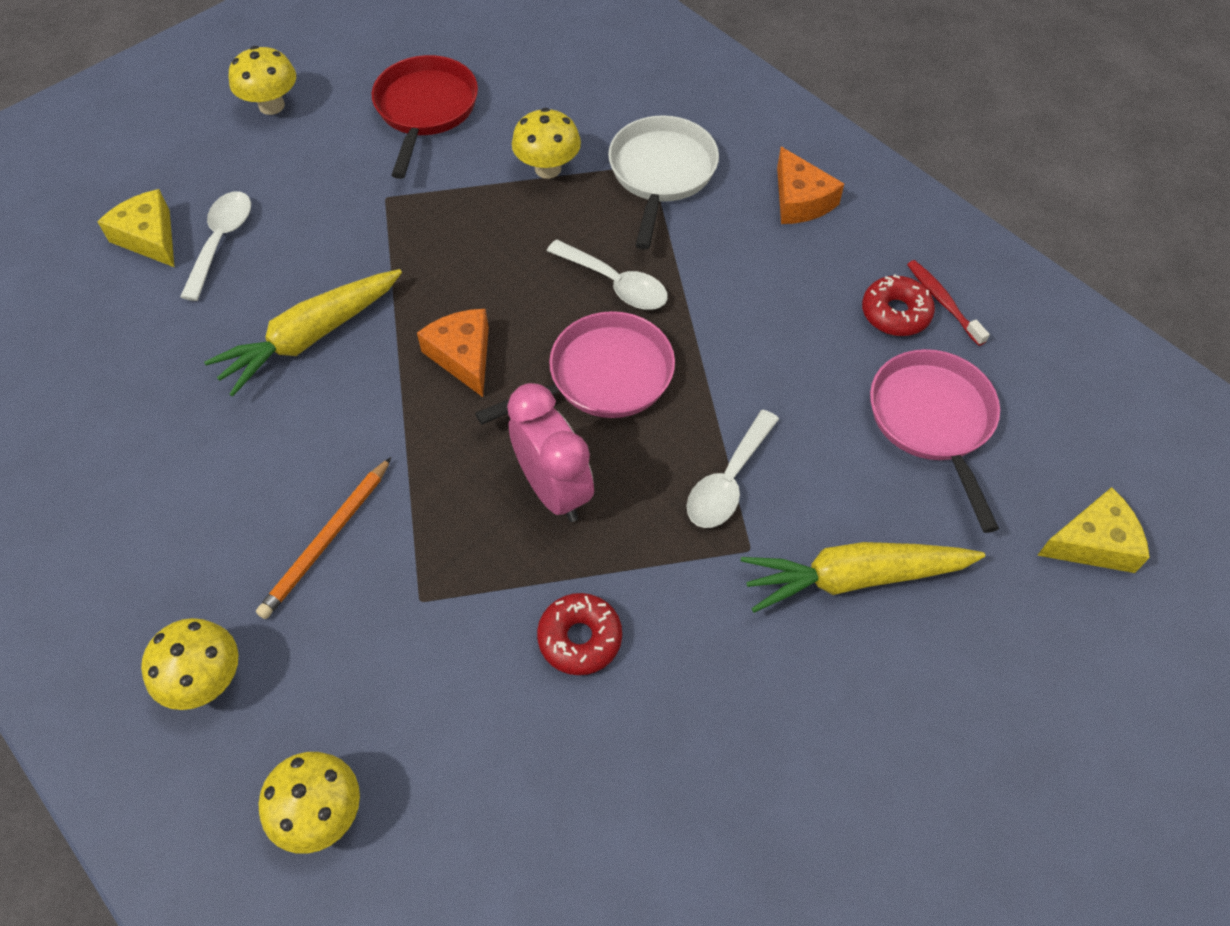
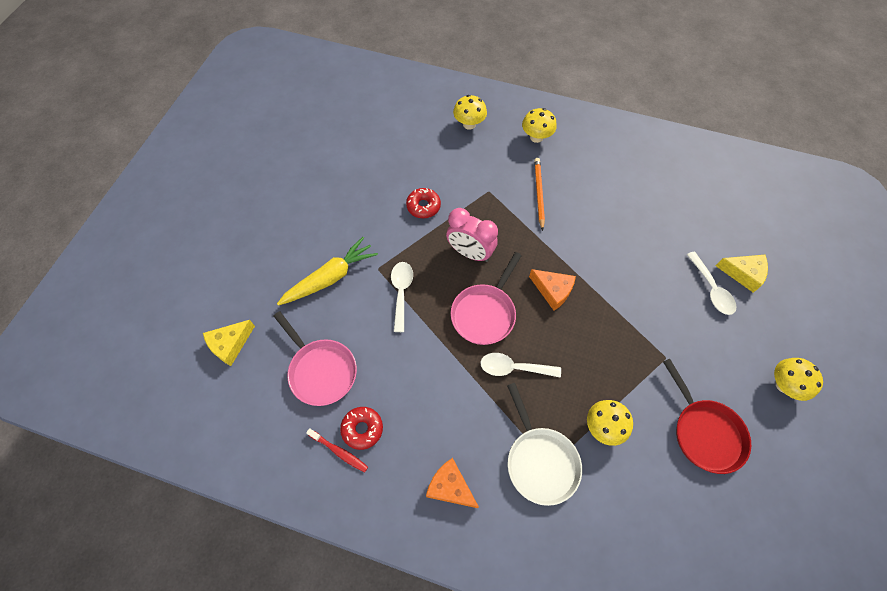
camera: 150 degrees right, 5 degrees up
yellow carrot [204,269,402,396] -> none

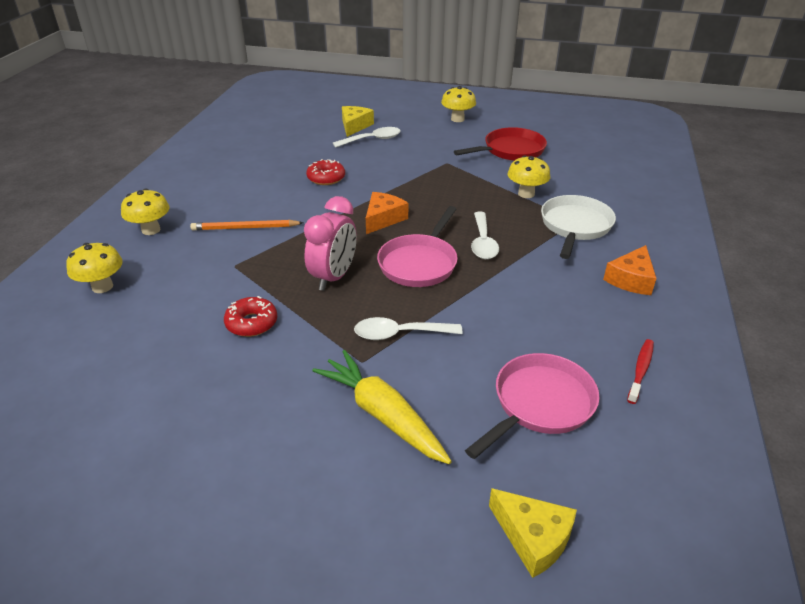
camera: 95 degrees left, 25 degrees down
red donut [340,407,383,450] -> red donut moved to [306,159,345,185]
pink pan [451,252,522,345] -> pink pan turned 90 degrees clockwise [377,206,458,287]
white pan [507,383,582,506] -> white pan turned 45 degrees counterclockwise [541,195,616,259]

